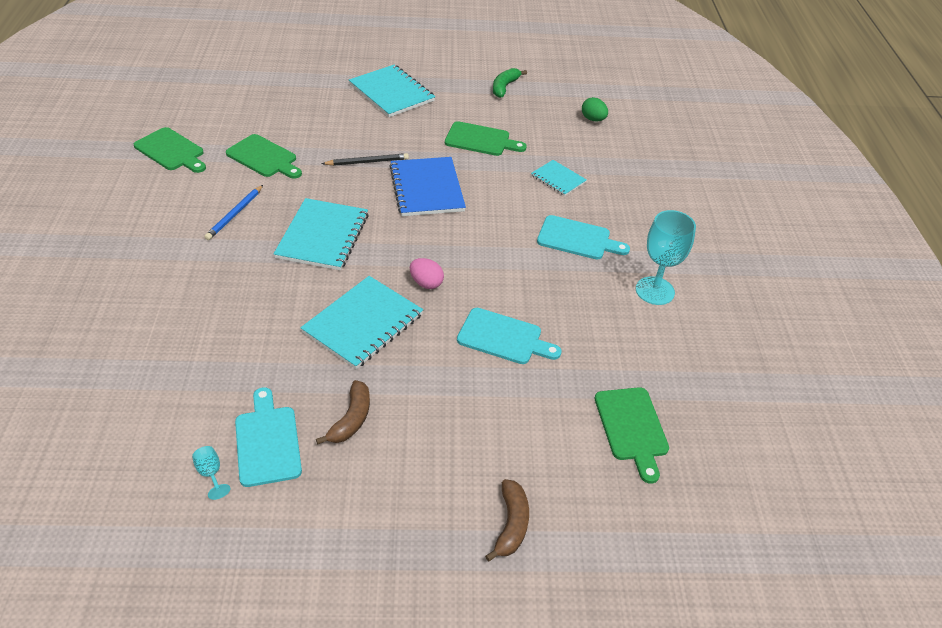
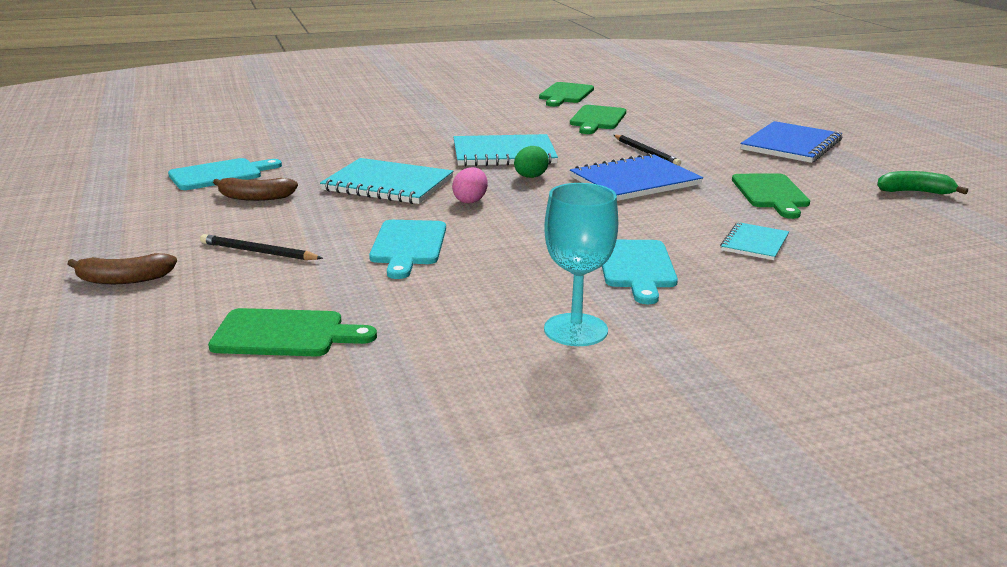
camera: 75 degrees right, 20 degrees down
turquoise goblet [192,446,231,500] -> none
blue pencil [204,185,263,240] -> none
turquoise notebook [349,64,435,117] -> blue notebook [741,121,842,163]
green egg [582,97,608,121] -> green egg moved to [514,146,549,178]
green cutting board [595,387,669,484] -> green cutting board turned 150 degrees counterclockwise [208,308,377,356]
none -> black pencil [200,234,323,260]

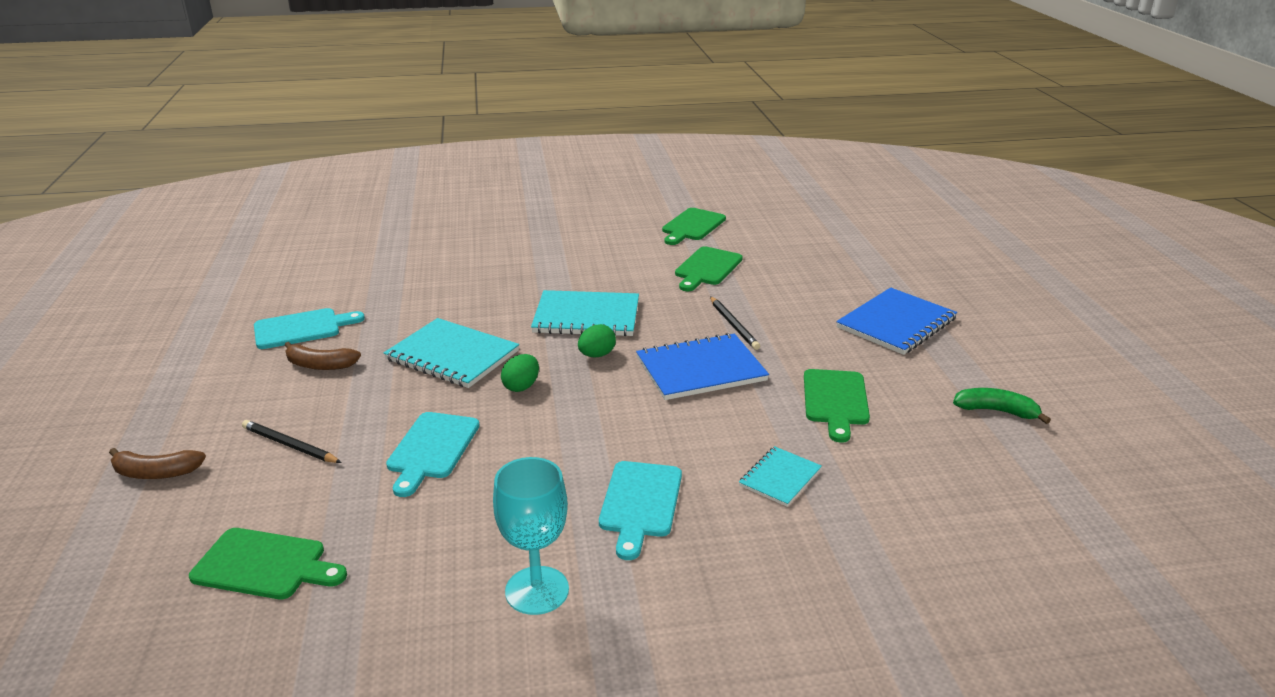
camera: 10 degrees right, 5 degrees up
pink egg [452,167,488,203] -> green egg [501,354,539,392]

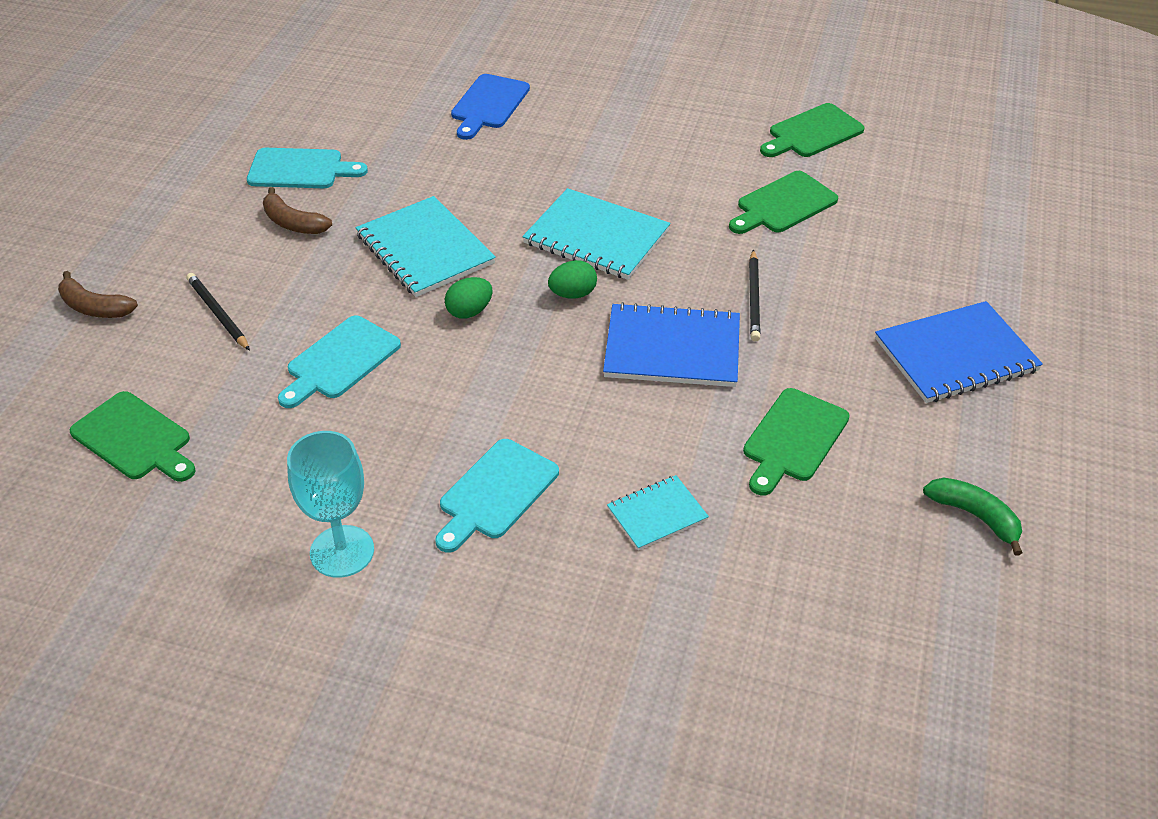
camera: 25 degrees right, 15 degrees up
none -> blue cutting board [451,74,530,140]

